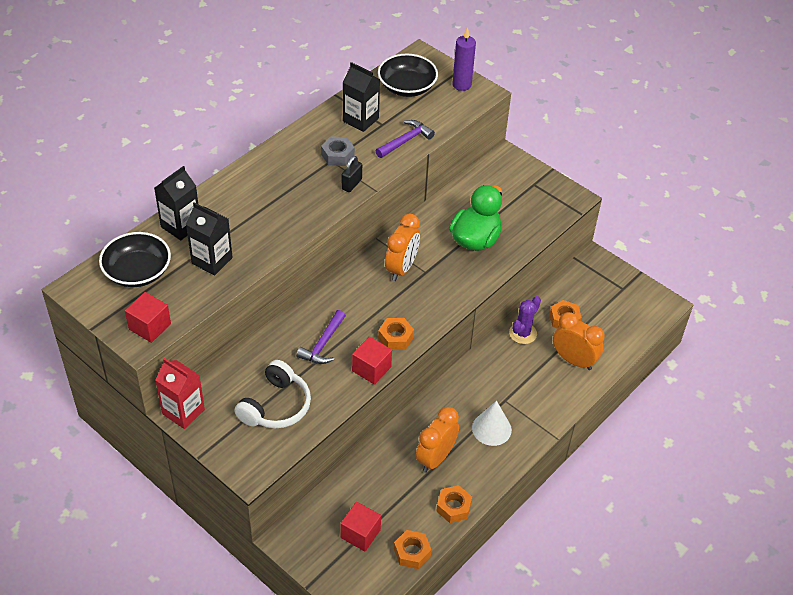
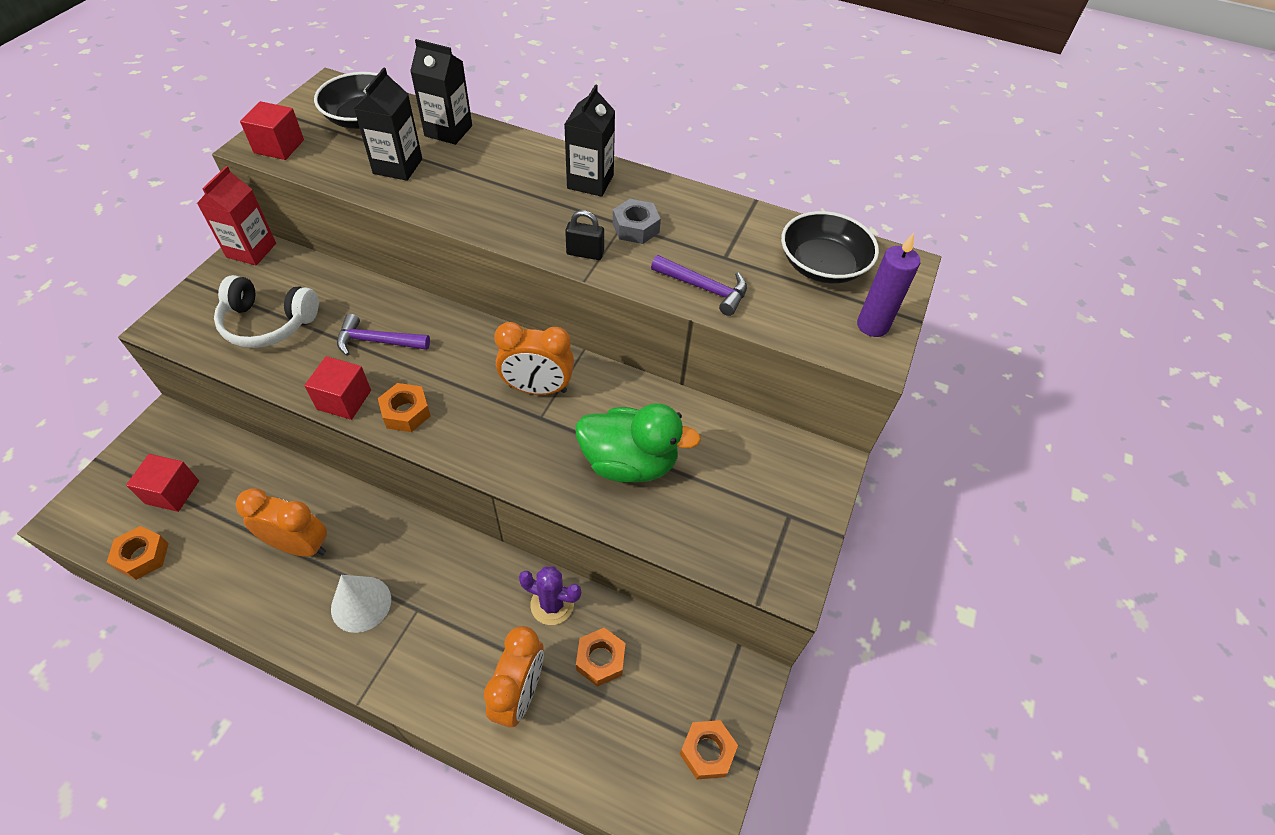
camera: 70 degrees right, 5 degrees up
black carton [343,62,380,132] -> black carton moved to [564,84,615,197]
orange nut [436,485,472,523] -> orange nut moved to [680,720,738,780]

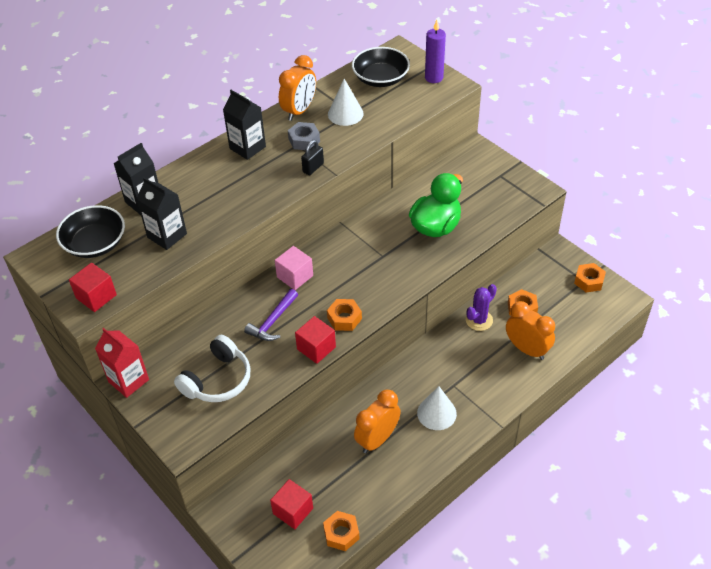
camera: 60 degrees left, 5 degrees down
orange clock [494,322,574,395] -> orange clock moved to [279,55,316,121]
purple hammer [651,255,747,316] -> none
none -> pink cube [275,246,313,290]
none -> white cone [328,79,364,126]

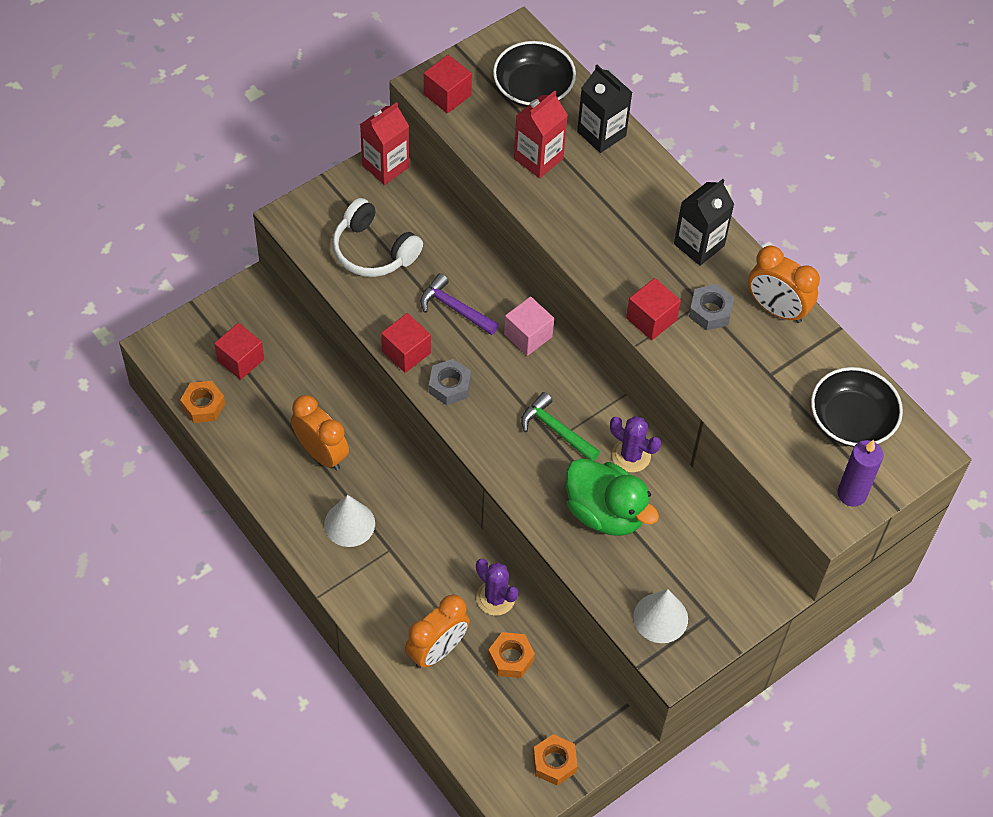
camera: 90 degrees right, 10 degrees up
black carton [136,177,187,250] -> red carton [514,91,568,178]
black padlock [301,140,324,175] -> red cube [626,278,681,340]
orange nut [327,299,362,331] -> grey nut [429,359,471,405]
white cone [328,79,364,126] -> white cone moved to [633,589,688,643]
none -> green hammer [521,392,600,461]
none -> purple cactus [610,416,661,472]

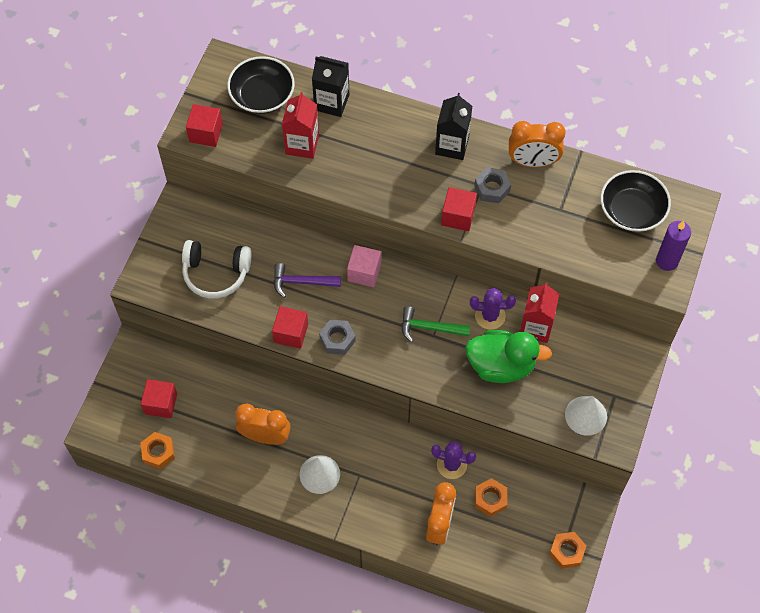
camera: 30 degrees left, 5 degrees up
red carton [360,102,410,185] -> red carton moved to [520,282,559,343]

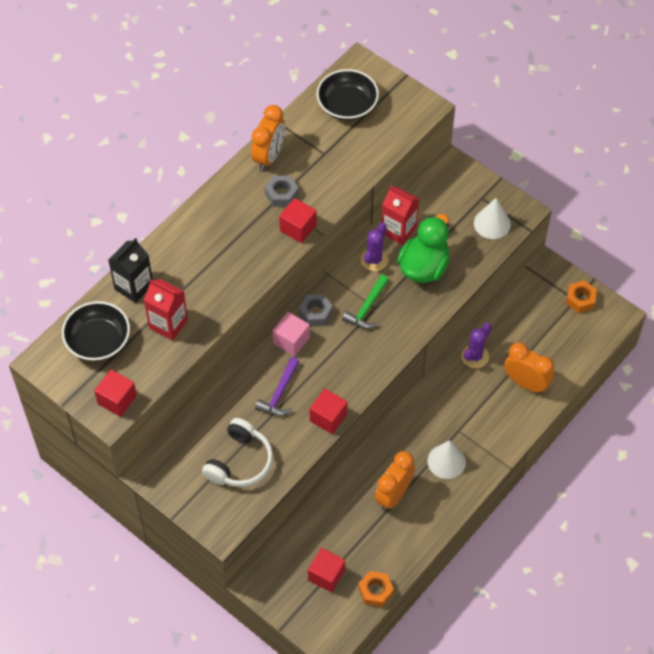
camera: 70 degrees left, 5 degrees down
grey nut [319,320,356,355] -> grey nut moved to [299,294,333,326]
black carton [435,93,472,160] -> none
orange nut [475,478,507,517] -> none
purple candle [656,221,691,271] -> none

